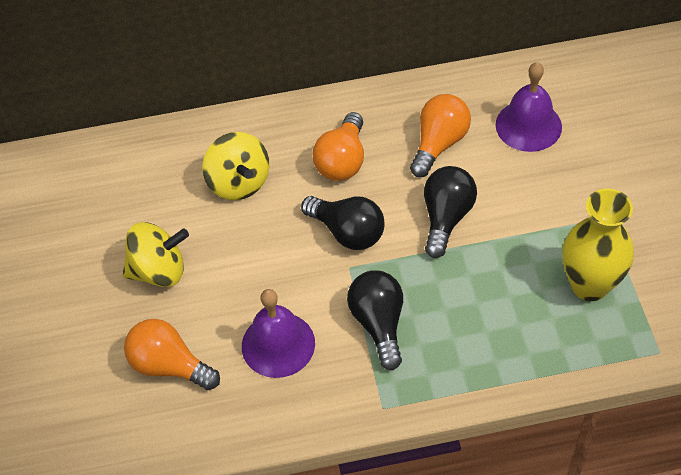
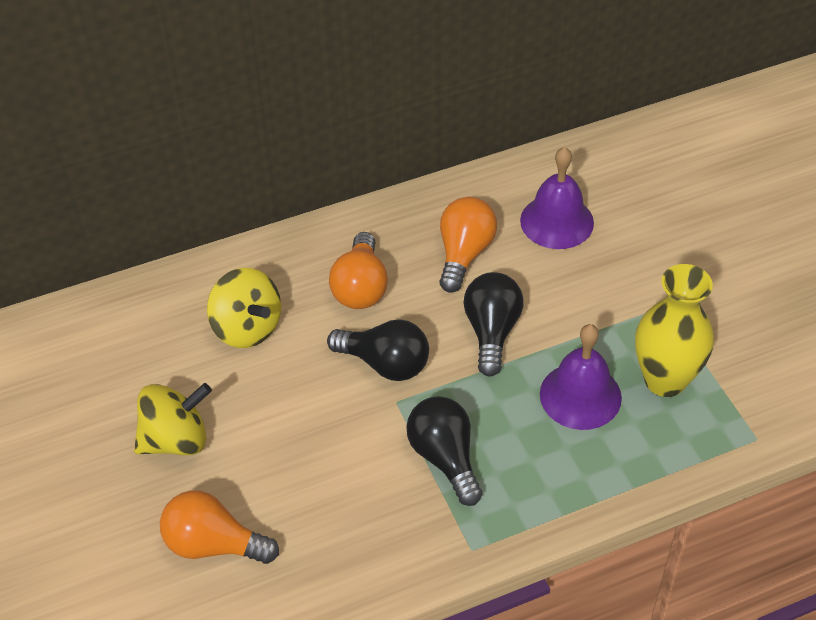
camera: 15 degrees left, 5 degrees down
purple bell [242,289,315,378] -> purple bell moved to [540,324,622,430]

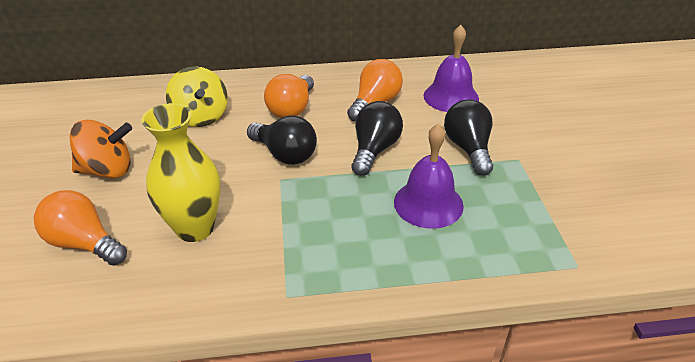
camera: 15 degrees right, 10 degrees down
yellow spinning top [134,383,212,455] -> orange spinning top [69,120,132,178]
black light bulb [406,396,482,506] -> black light bulb moved to [444,99,493,176]
yellow vase [635,264,714,397] -> yellow vase moved to [141,103,221,242]

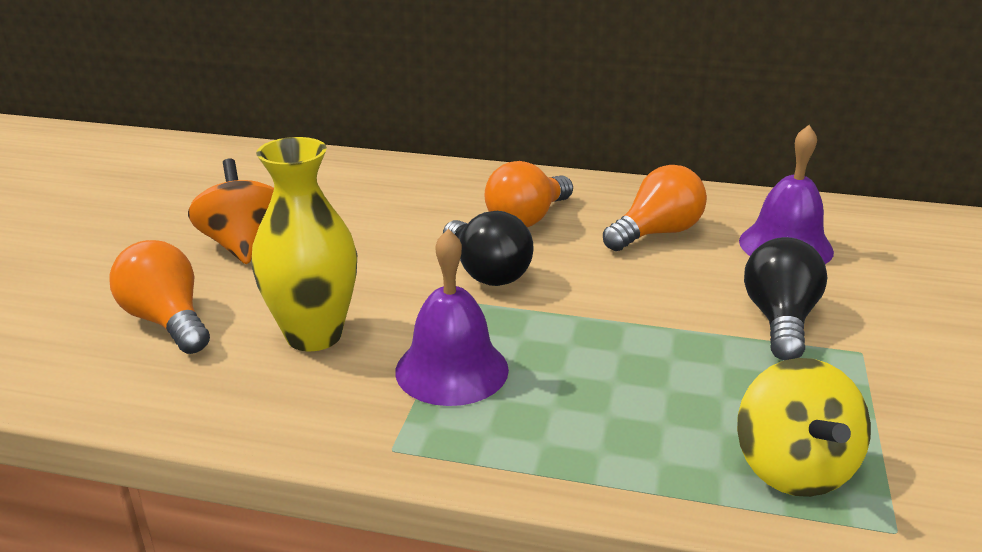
camera: 20 degrees right, 10 degrees down
orange spinning top [69,120,132,178] -> orange spinning top turned 120 degrees counterclockwise [188,158,274,264]
yellow spinning top [166,66,228,127] -> yellow spinning top moved to [737,358,871,497]
black light bulb [351,101,403,176] -> none
purple bell [394,124,464,229] -> purple bell moved to [395,229,509,406]

